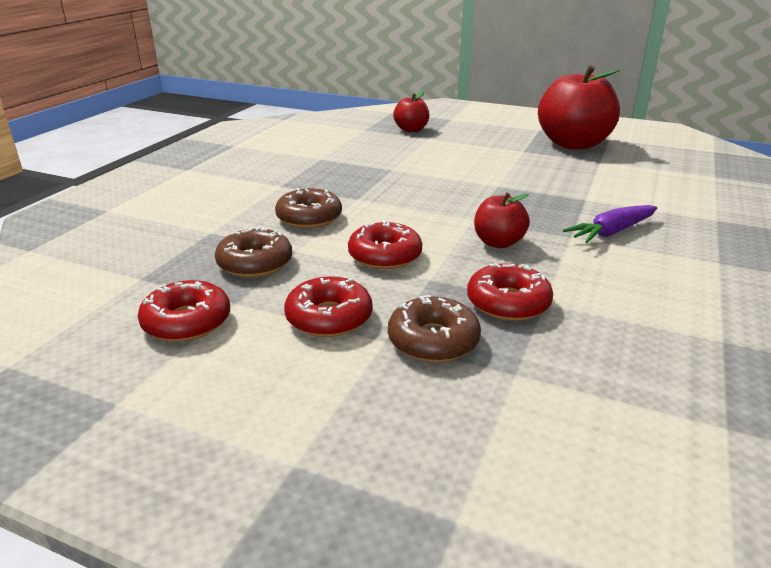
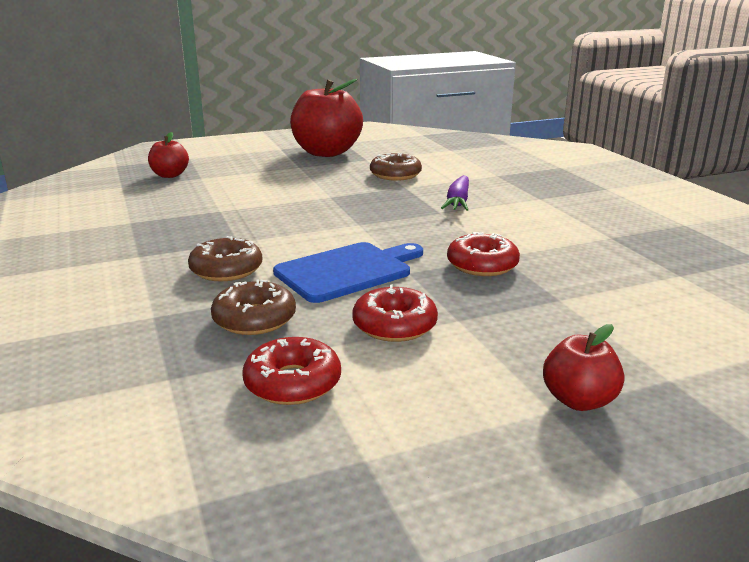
camera: 45 degrees left, 5 degrees down
red donut [348,220,422,270] -> blue cutting board [273,242,423,303]
brown donut [388,295,481,362] -> brown donut moved to [370,153,422,181]
red apple [474,192,530,248] -> red apple moved to [543,324,624,411]

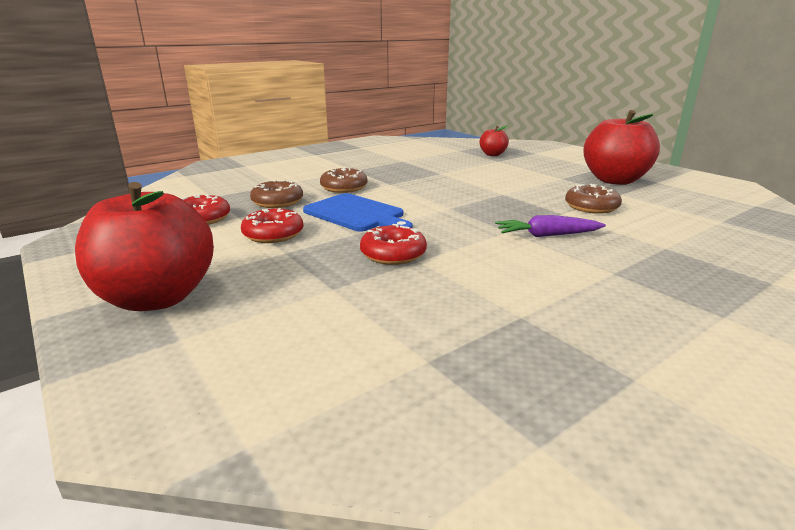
camera: 75 degrees right, 0 degrees up
red apple [543,324,624,411] -> red apple [75,182,214,311], size x2.01

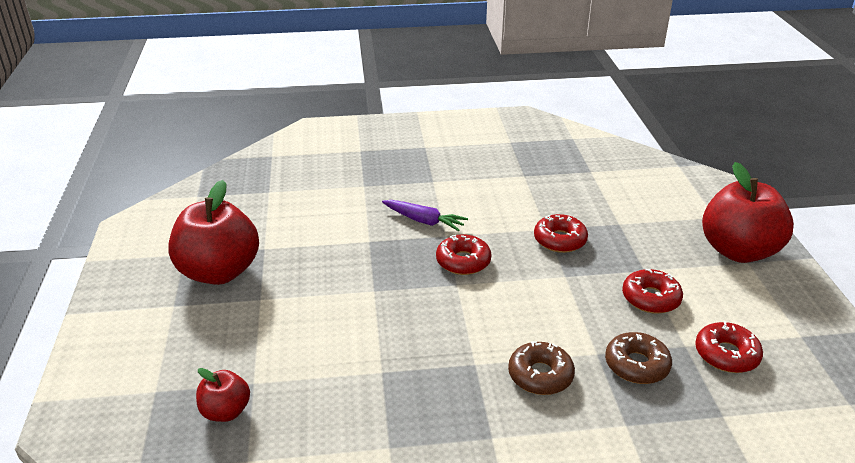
camera: 150 degrees left, 10 degrees up
blue cutting board [303,193,412,232] -> none
brown donut [565,184,622,214] -> none
none -> red donut [436,234,491,275]

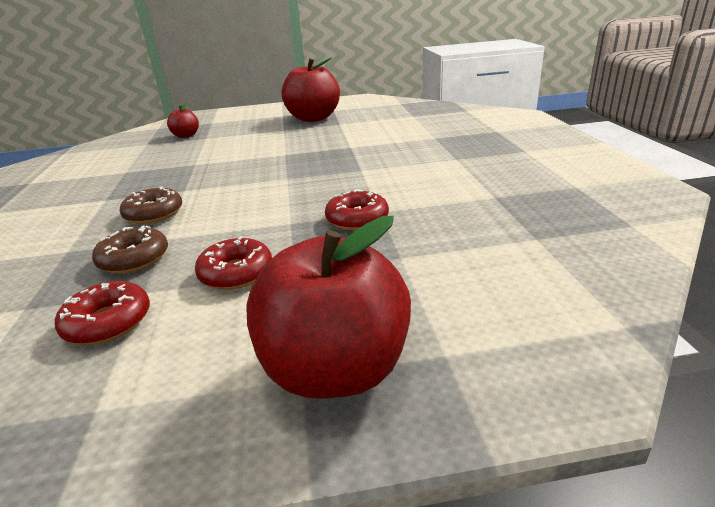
camera: 90 degrees right, 5 degrees down
purple carrot [382,200,468,231] -> none
red donut [436,234,491,275] -> none

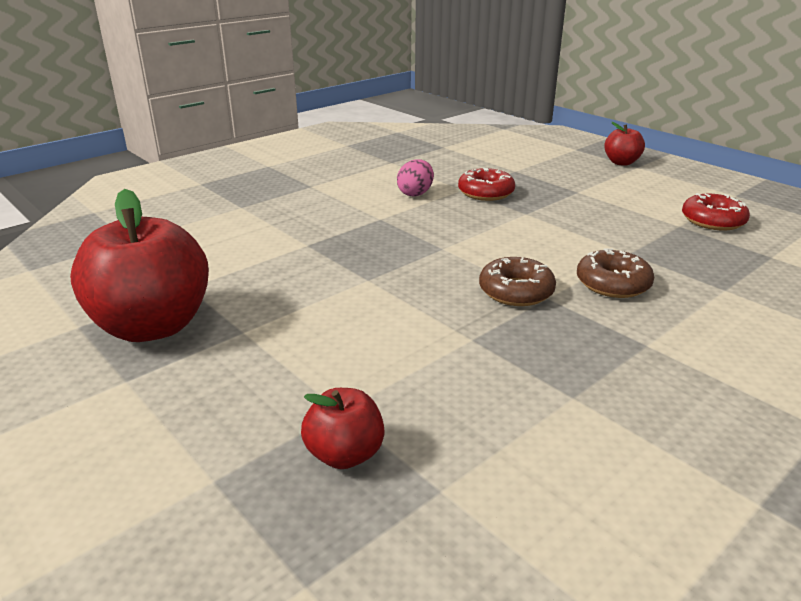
camera: 125 degrees left, 0 degrees up
brown donut [92,226,168,274] -> brown donut moved to [479,257,556,306]
red donut [195,236,272,290] -> none
red apple [246,216,411,399] -> red apple [604,122,645,166], size x0.50
none -> pink egg [397,159,434,197]

